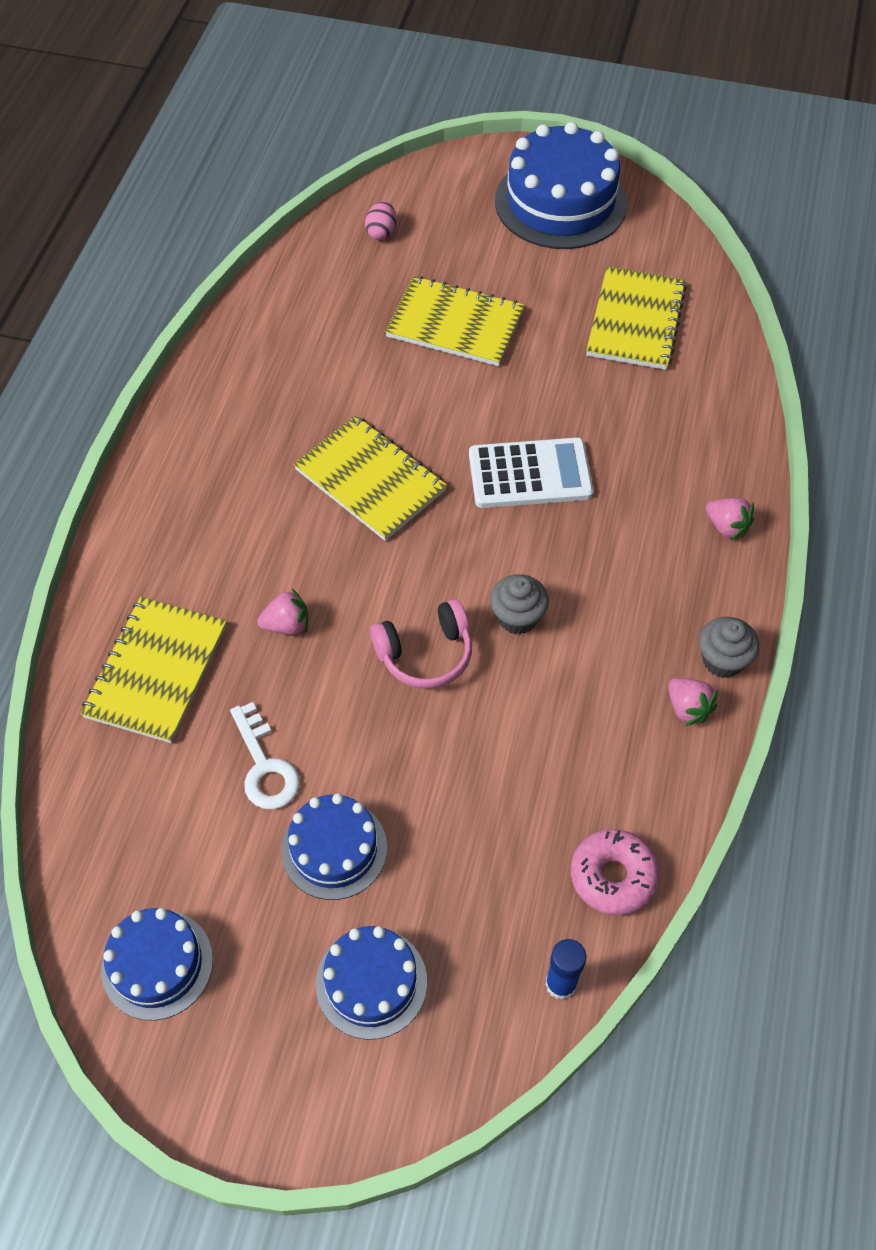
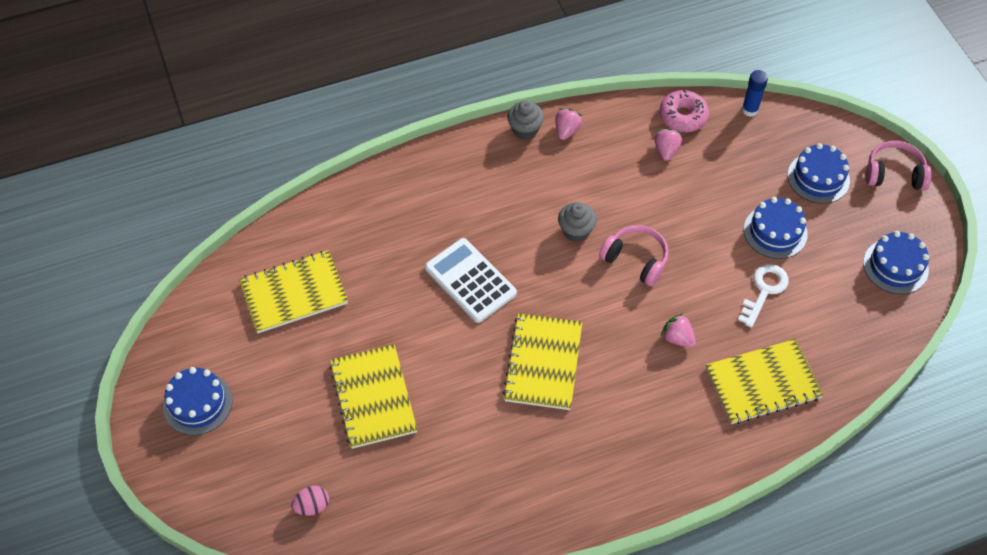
camera: 125 degrees left, 0 degrees up
blue cake [495,122,627,249] -> blue cake [163,367,232,435], size x0.58
pink strawberry [706,498,754,541] -> pink strawberry moved to [654,128,682,161]
none -> pink headphones [866,140,932,191]

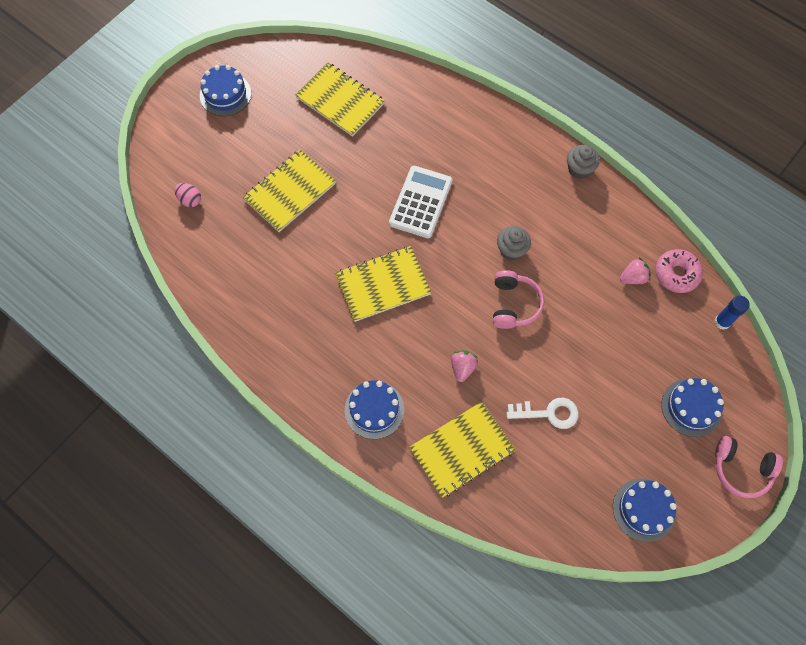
camera: 60 degrees right, 10 degrees up
pink strawberry [555,108,583,140] -> none
yellow notebook [706,339,823,424] -> yellow notebook turned 75 degrees counterclockwise [409,401,516,498]
blue cake [744,197,808,259] -> blue cake moved to [345,380,404,439]
pink headphones [866,140,932,191] -> pink headphones turned 135 degrees clockwise [715,436,783,498]

